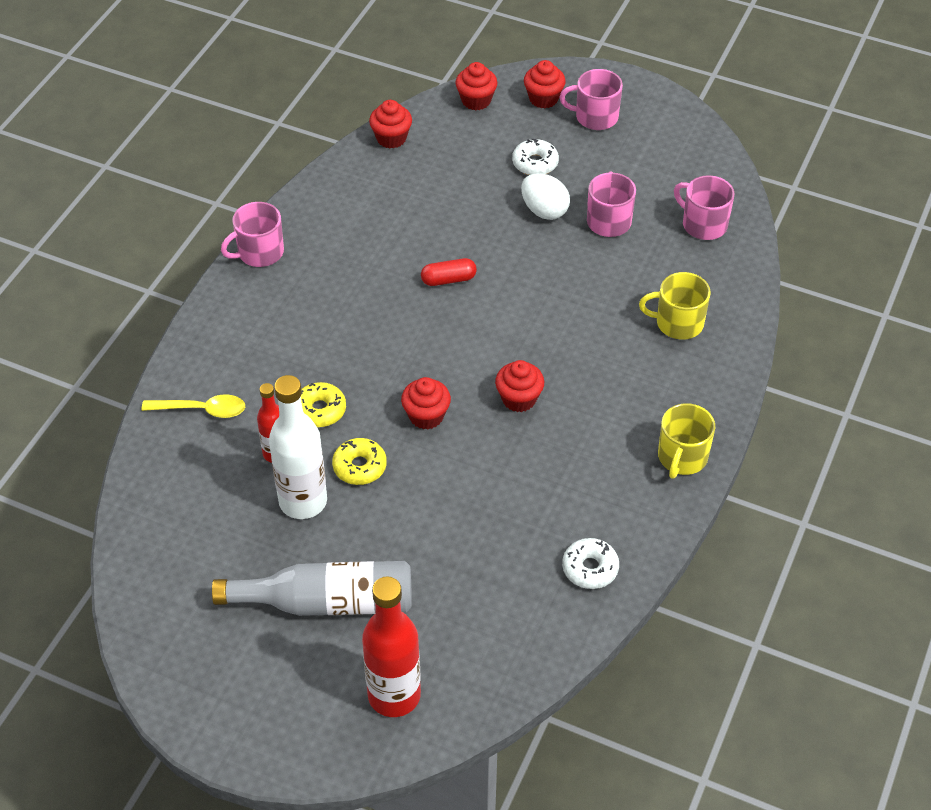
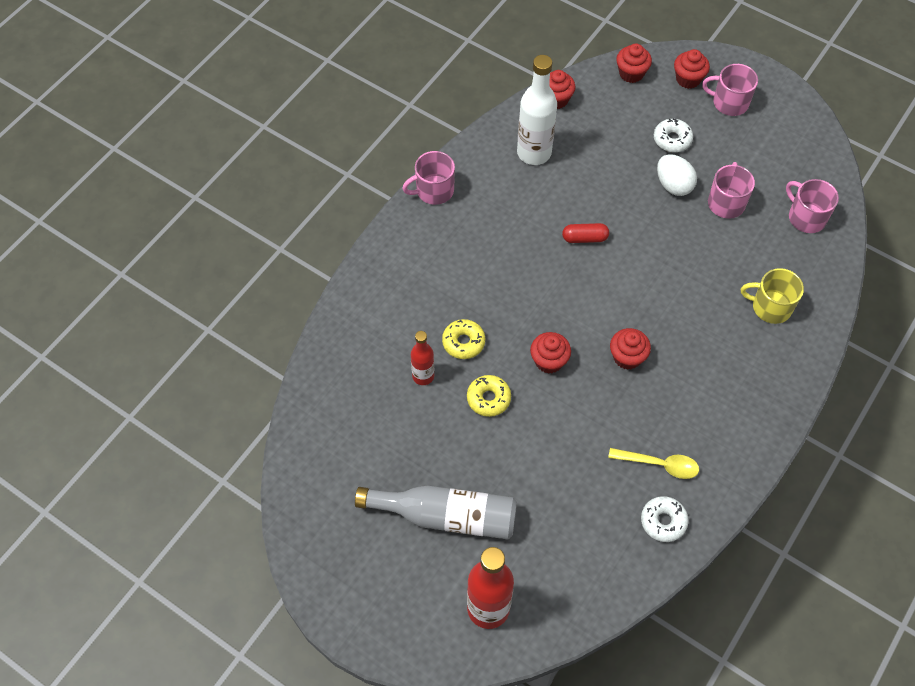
camera: 10 degrees right, 10 degrees up
yellow spoon [141,394,245,418] -> yellow spoon moved to [608,448,699,479]
white bottle [269,375,327,519] -> white bottle moved to [517,55,557,165]
yellow mug [658,403,715,479] -> none

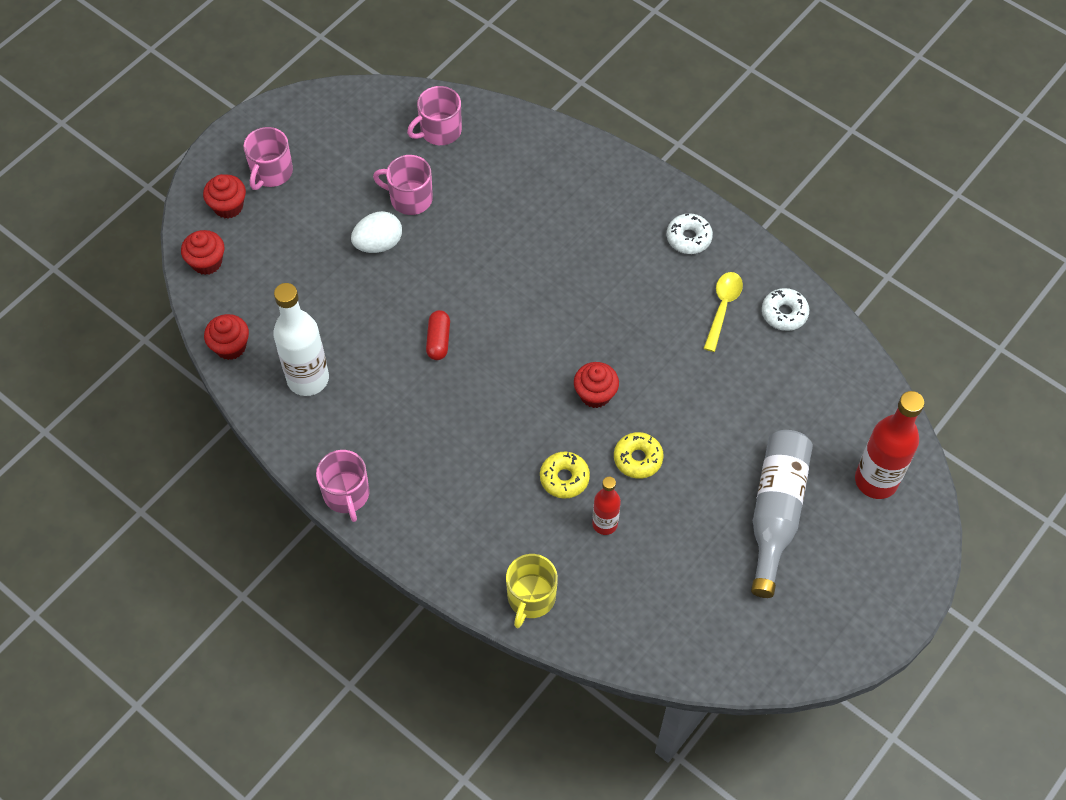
camera: 85 degrees left, 0 degrees up
red cupcake [610,328,651,370] -> none
white donut [654,119,693,152] -> white donut moved to [667,213,713,254]
yellow mug [741,268,804,324] -> yellow mug moved to [506,554,558,628]

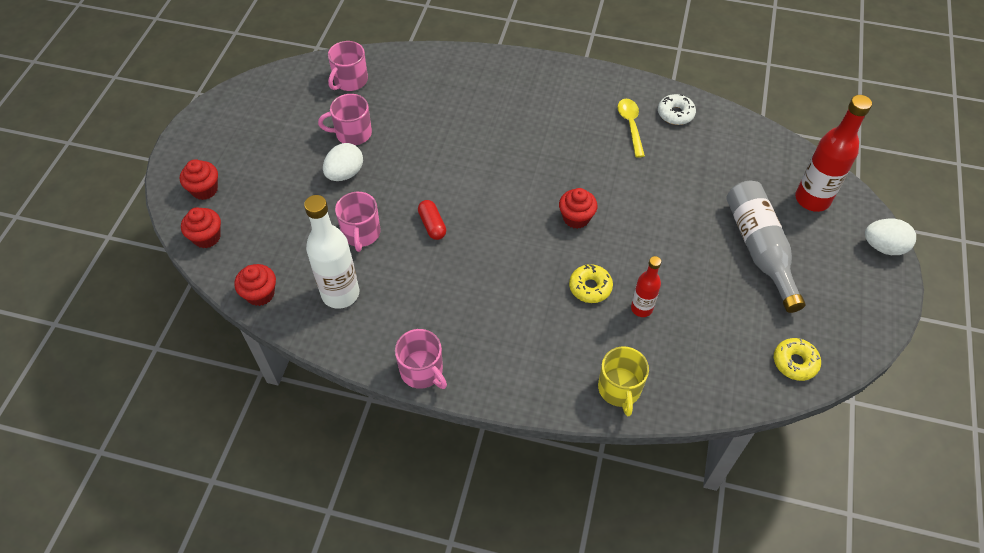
camera: 25 degrees left, 5 degrees down
pink mug [244,127,293,190] -> pink mug moved to [335,192,381,252]
yellow donut [614,432,664,479] -> yellow donut moved to [774,338,821,381]
white donut [667,213,713,254] -> none
none -> white egg [865,218,916,255]

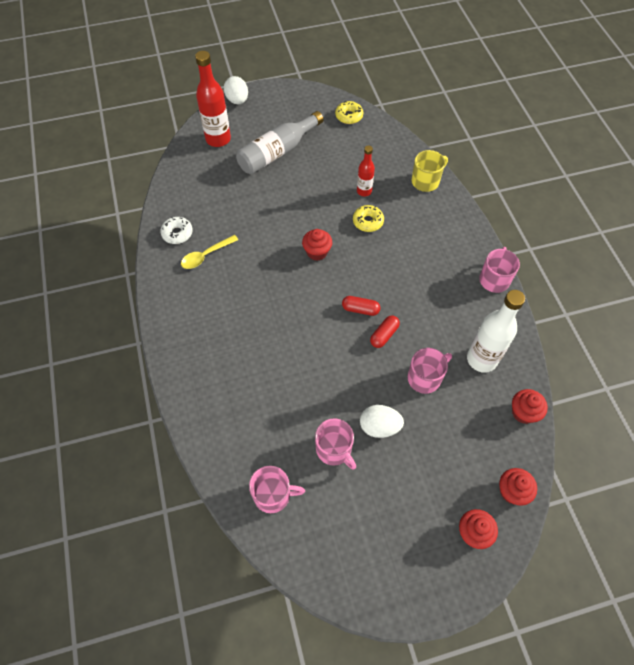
camera: 120 degrees left, 5 degrees up
none -> red capsule [342,296,380,316]

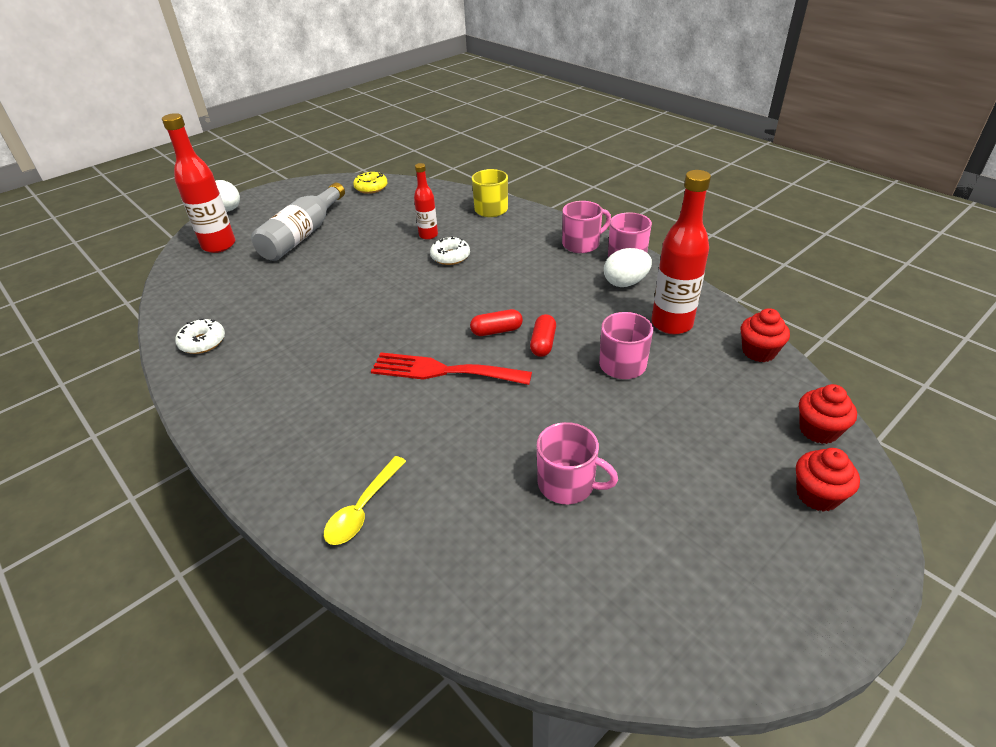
camera: 25 degrees left, 20 degrees down
yellow spoon [181,235,238,269] -> yellow spoon moved to [324,456,406,545]
pink mug [249,466,305,513] -> pink mug moved to [562,201,611,253]
red cupcake [302,229,332,261] -> none
yellow donut [353,205,384,232] -> white donut [430,236,470,265]
white egg [360,405,404,438] -> white egg moved to [604,248,652,287]
white bottle [467,290,525,373] -> red bottle [651,170,711,334]
none -> red fork [371,352,532,385]

